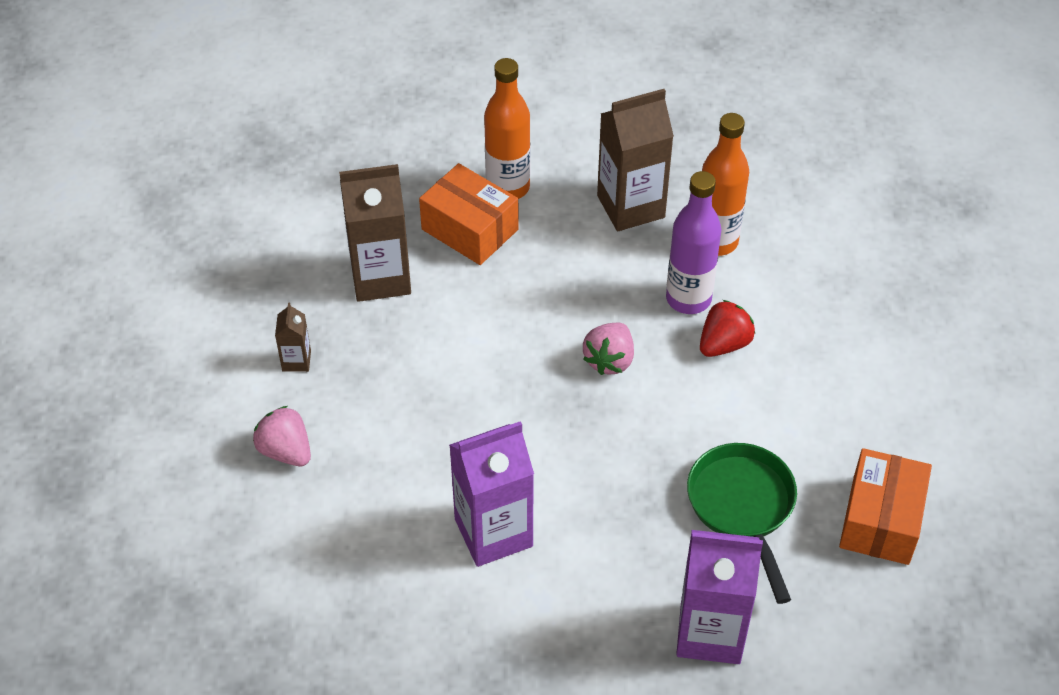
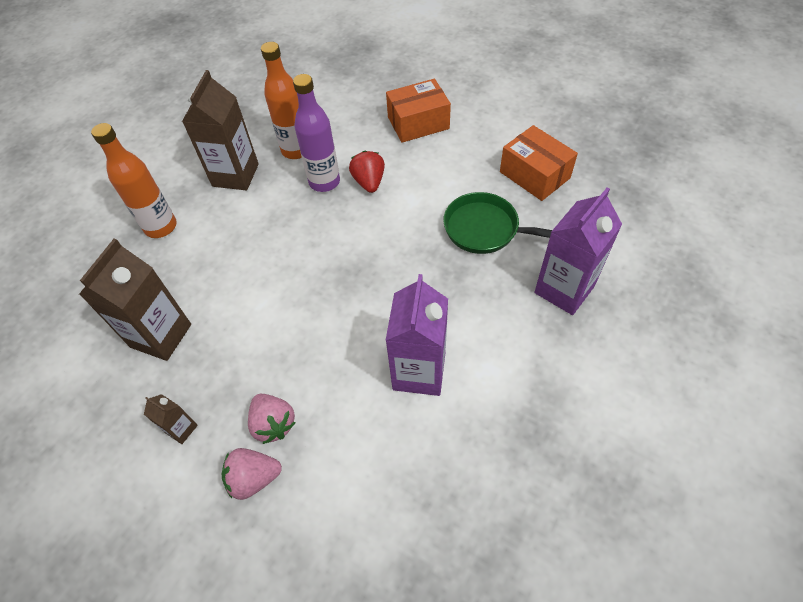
camera: 55 degrees left, 5 degrees up
orange box [419,163,519,265] -> orange box moved to [386,79,451,143]
pink strawberry [583,323,634,375] -> pink strawberry moved to [248,394,295,444]

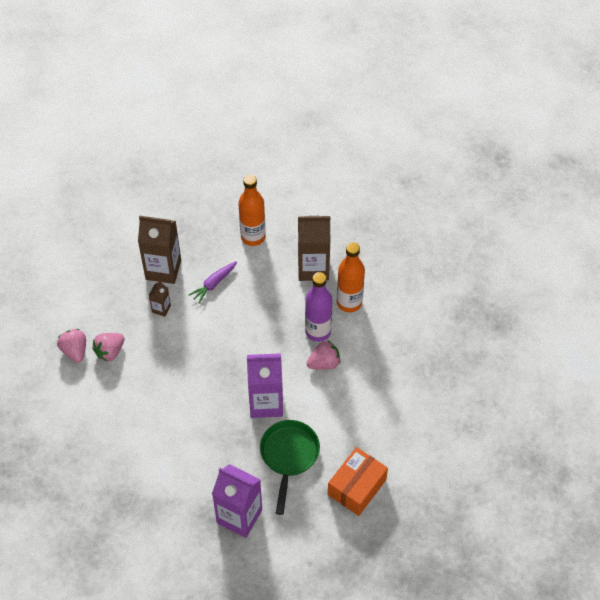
camera: 75 degrees right, 0 degrees up
brown carton [144,394,198,444] -> brown carton moved to [149,280,171,317]
red strawberry [349,151,385,193] -> pink strawberry [307,341,340,370]
purple carton [385,274,448,396] -> purple carton moved to [247,353,283,418]
orange box [386,79,451,143] -> none
none -> purple carrot [189,261,237,304]

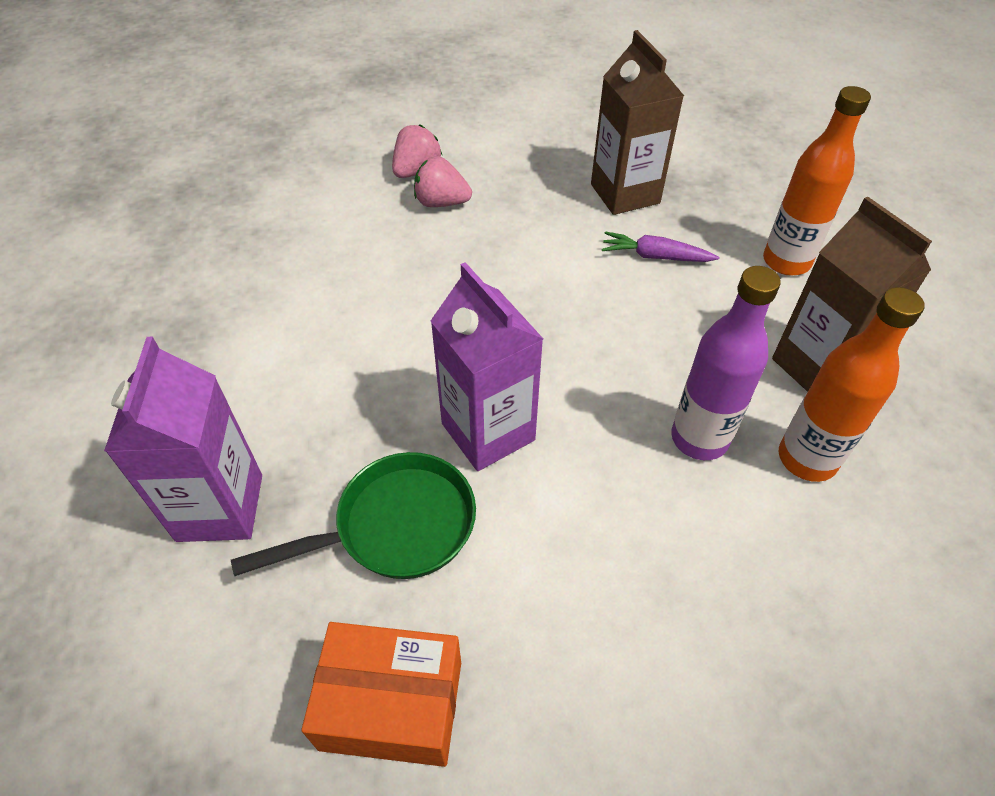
camera: 60 degrees right, 5 degrees down
brown carton [149,280,171,317] -> none
pink strawberry [307,341,340,370] -> none

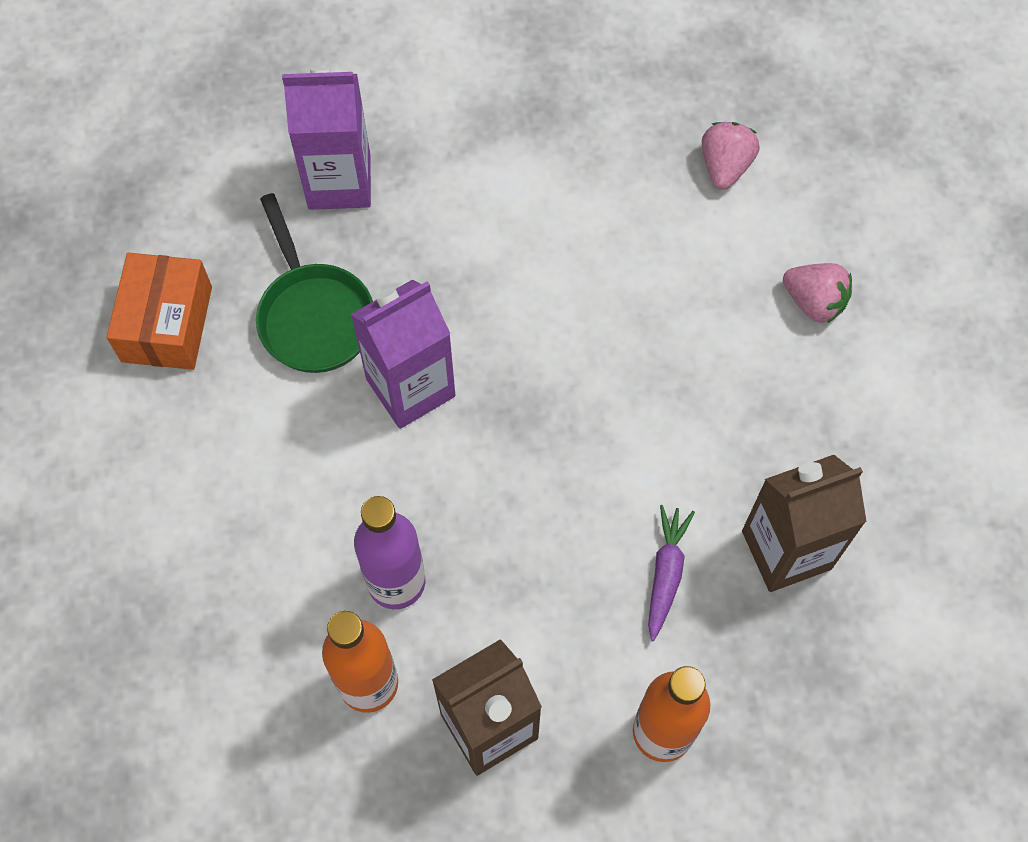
camera: 90 degrees right, 15 degrees up
pink strawberry [414,156,472,207] -> pink strawberry moved to [702,122,760,190]

